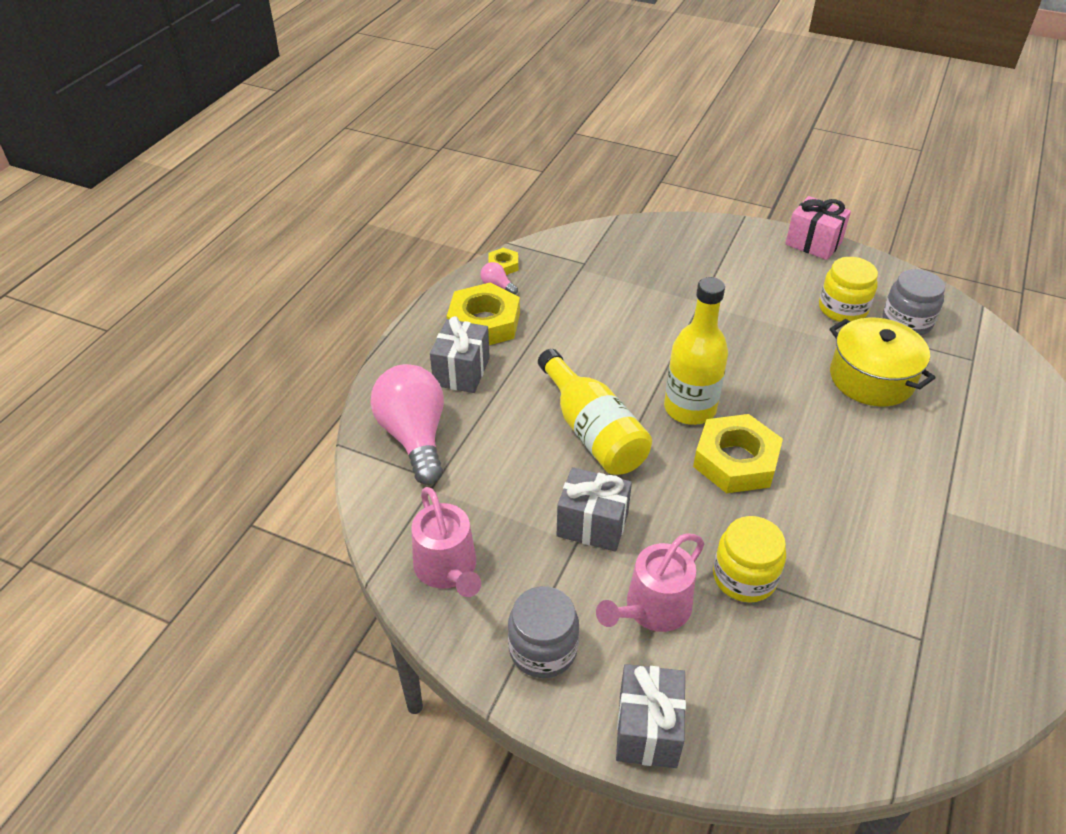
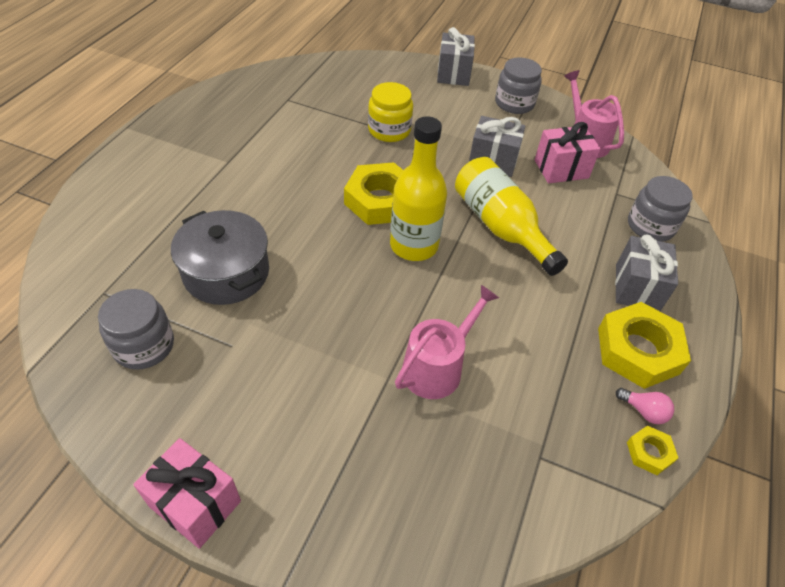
camera: 175 degrees right, 5 degrees up
pink light bulb [371,364,444,485] -> grey jar [628,176,693,242]
pink watering can [596,534,704,632] -> pink watering can moved to [395,285,499,399]
yellow jar [819,257,878,322] -> none
yellow pot [830,318,936,407] -> grey pot [171,210,269,305]
none -> pink gift [535,122,601,183]

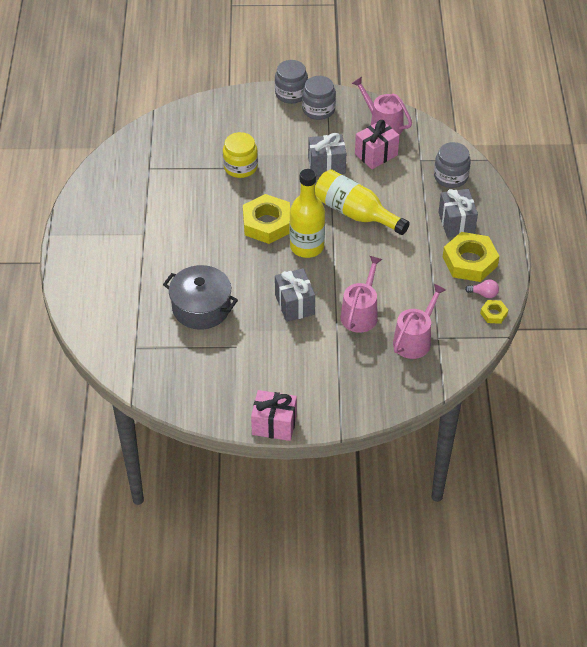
camera: 20 degrees left, 0 degrees up
grey jar [98,289,174,370] -> grey jar moved to [275,60,308,104]
grey gift [437,27,475,86] -> grey gift moved to [275,268,315,322]
none -> pink watering can [393,284,446,359]

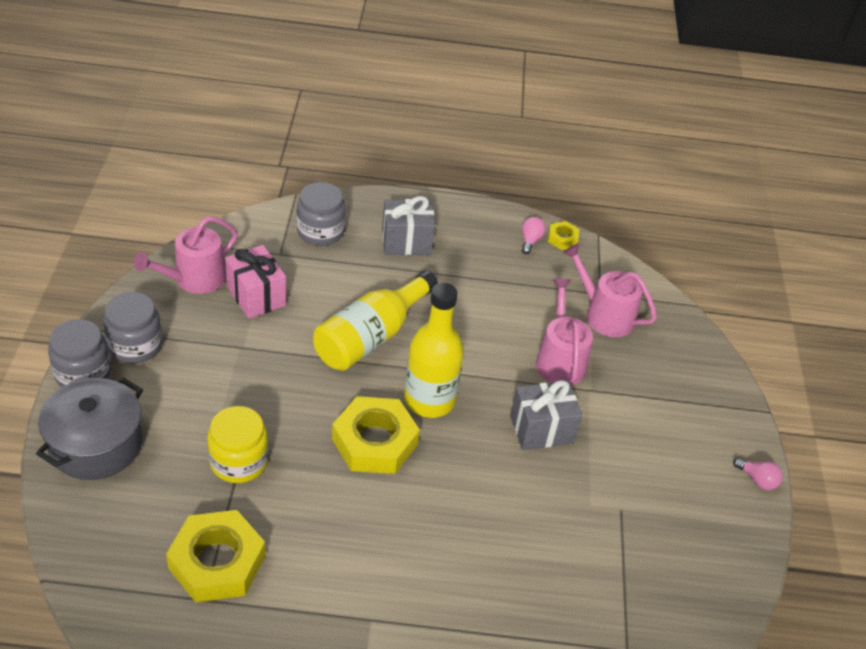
camera: 90 degrees left, 5 degrees down
grey pot [163,265,238,330] -> grey pot moved to [36,378,143,480]
pink gift [251,390,297,441] -> pink light bulb [733,457,783,490]
grey gift [308,133,346,176] -> none
pink watering can [341,256,383,333] -> pink watering can turned 60 degrees clockwise [536,279,593,385]
yellow nut [443,232,499,282] -> yellow nut moved to [166,510,265,603]

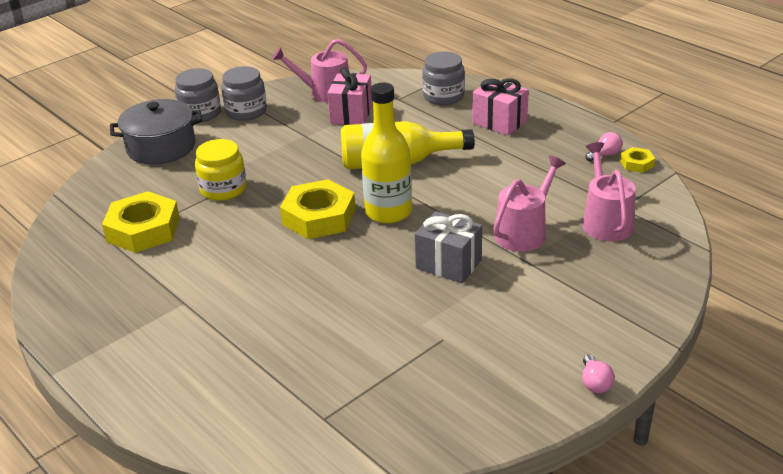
camera: 50 degrees right, 10 degrees down
grey gift [382,196,435,255] -> pink gift [472,78,529,136]

